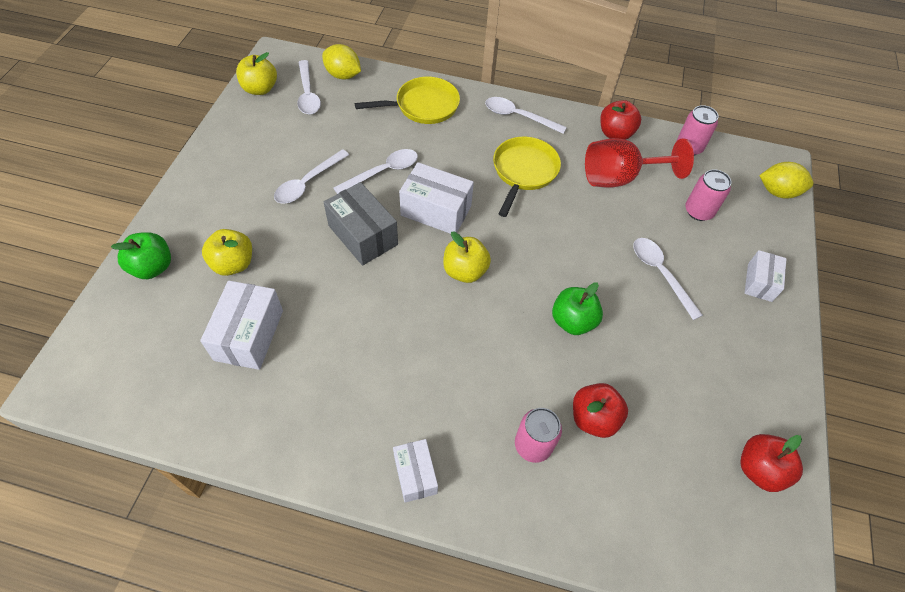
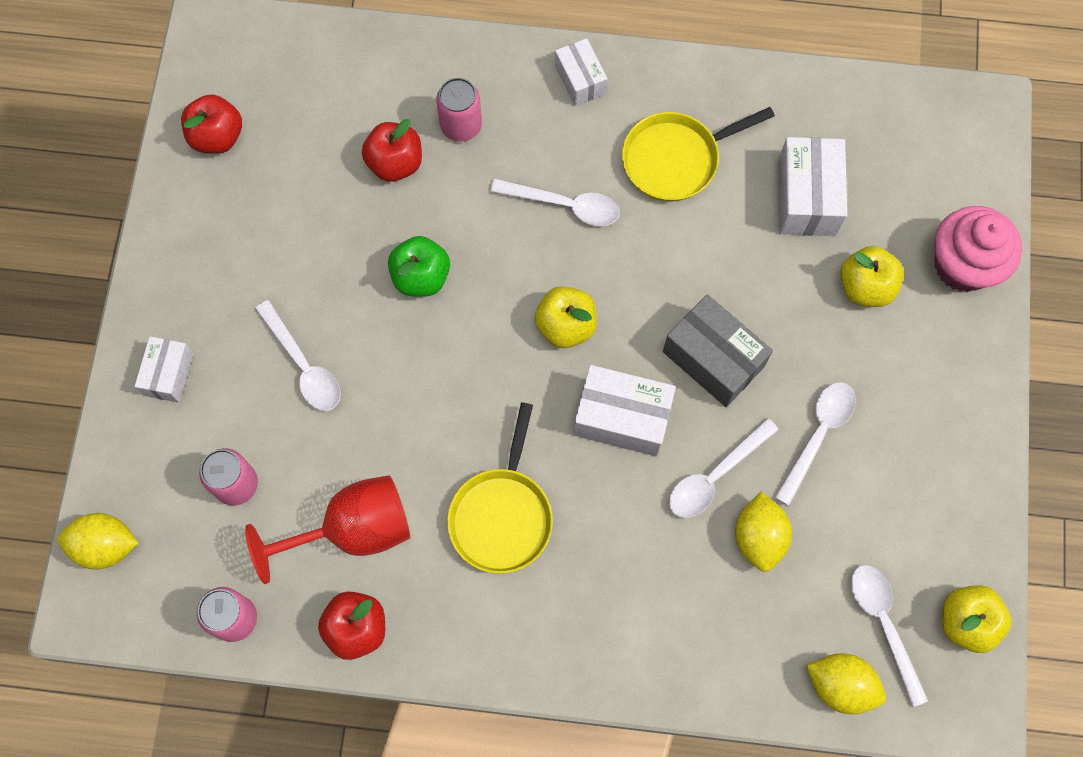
camera: 175 degrees right, 15 degrees up
green apple [111,232,171,279] -> pink cupcake [934,206,1022,292]
yellow pan [355,77,460,124] -> yellow pan moved to [622,107,775,202]
white spoon [485,97,567,134] -> white spoon moved to [490,178,620,226]
none -> yellow lemon [735,492,792,572]

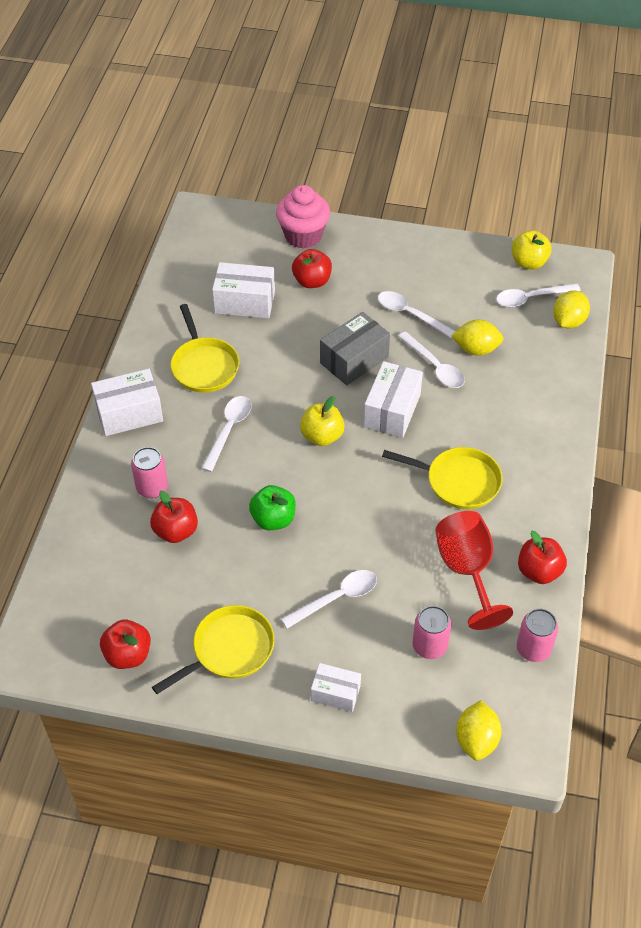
camera: 85 degrees left, 20 degrees down
white box [555,38,608,106] -> white box [91,369,163,436], size x1.61
yellow apple [840,246,904,307] -> red apple [292,249,332,288]
none -> yellow pan [152,605,274,694]

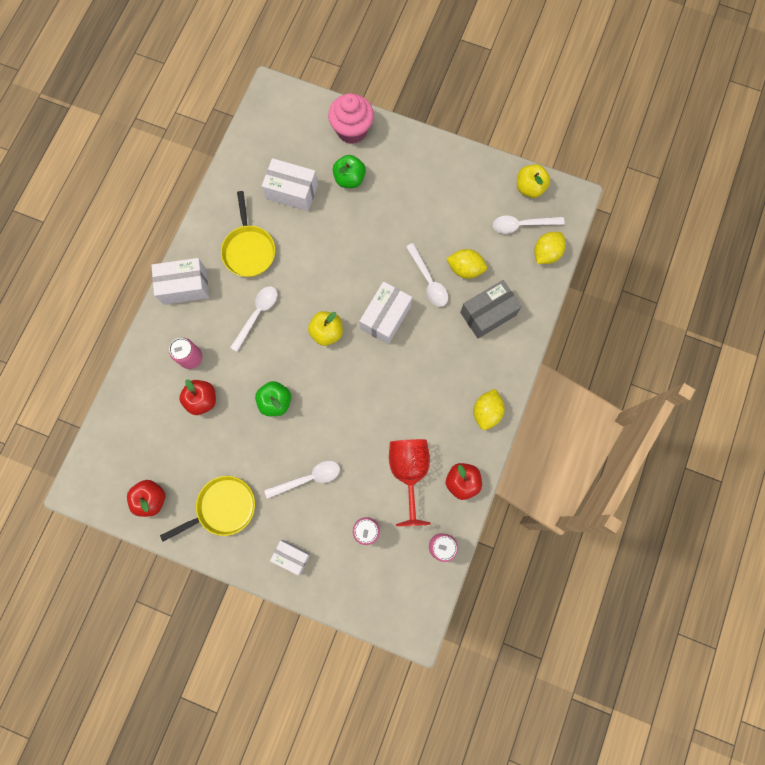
camera: 10 degrees right, 25 degrees up
red apple [292,249,332,288] -> green apple [333,155,366,188]
grey box [320,312,390,385] -> grey box moved to [460,280,522,339]
white spoon [378,291,456,339] -> none
yellow pan [382,447,503,509] -> none
yellow lemon [456,700,502,761] -> yellow lemon moved to [474,389,505,430]

